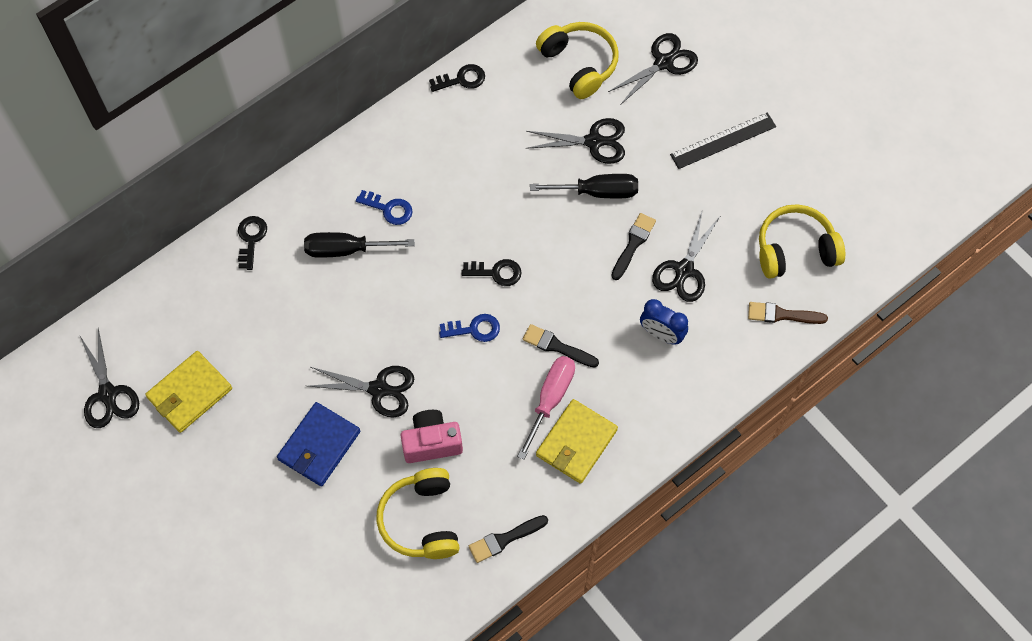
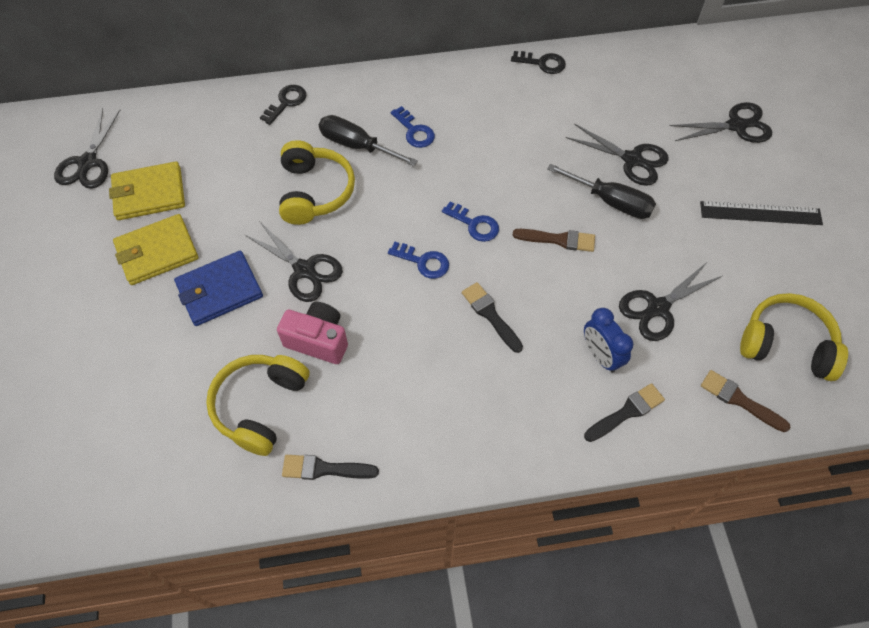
camera: 30 degrees right, 5 degrees down
black key [461,259,522,286] -> blue key [442,201,499,242]
pink screwdriver [517,356,575,460] -> none
yellow headphones [536,22,619,99] -> yellow headphones moved to [279,140,355,225]
yellow wallet [536,399,618,484] -> yellow wallet moved to [113,214,199,285]
black brush [611,213,656,280] -> black brush moved to [584,383,665,442]
none -> brown brush [512,229,595,252]

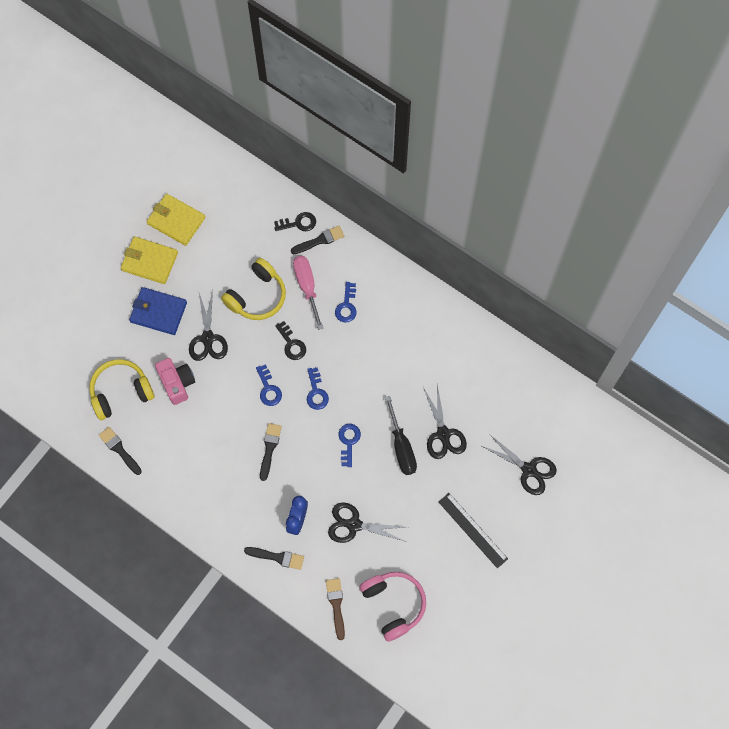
camera: 45 degrees right, 10 degrees up
black scissors [54,109,120,189] -> none
black screwdriver [319,115,418,166] -> pink screwdriver [293,256,323,330]
black key [511,51,566,74] -> black key moved to [275,321,306,360]
brown brush [512,229,595,252] -> blue key [338,424,361,467]
yellow headphones [740,293,848,381] -> pink headphones [359,572,426,642]
none -> black brush [291,226,344,254]

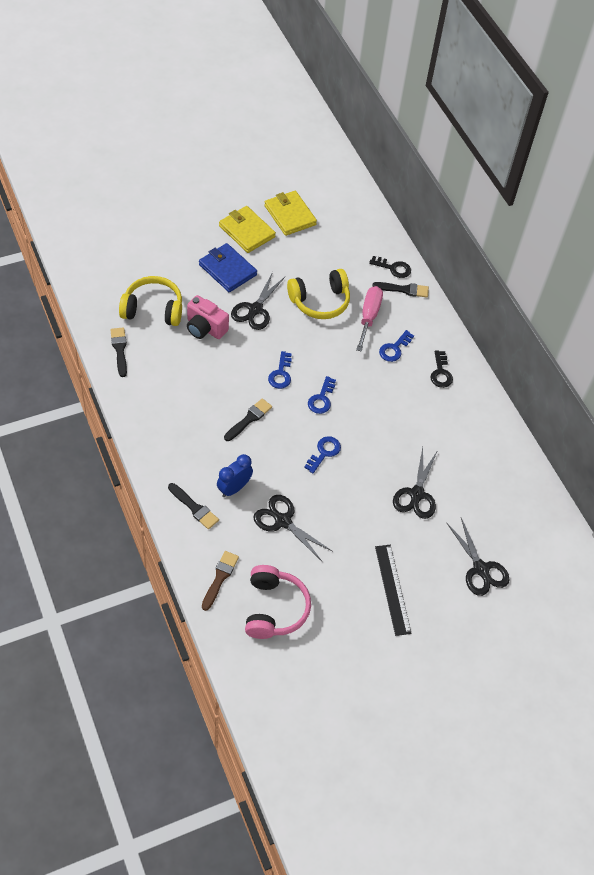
camera: 25 degrees right, 15 degrees down
pink camera [155,358,195,405] -> pink camera turned 120 degrees clockwise [187,295,229,339]
black key [275,321,306,360] -> black key moved to [431,350,453,388]
black screwdriver [385,396,417,475] -> none

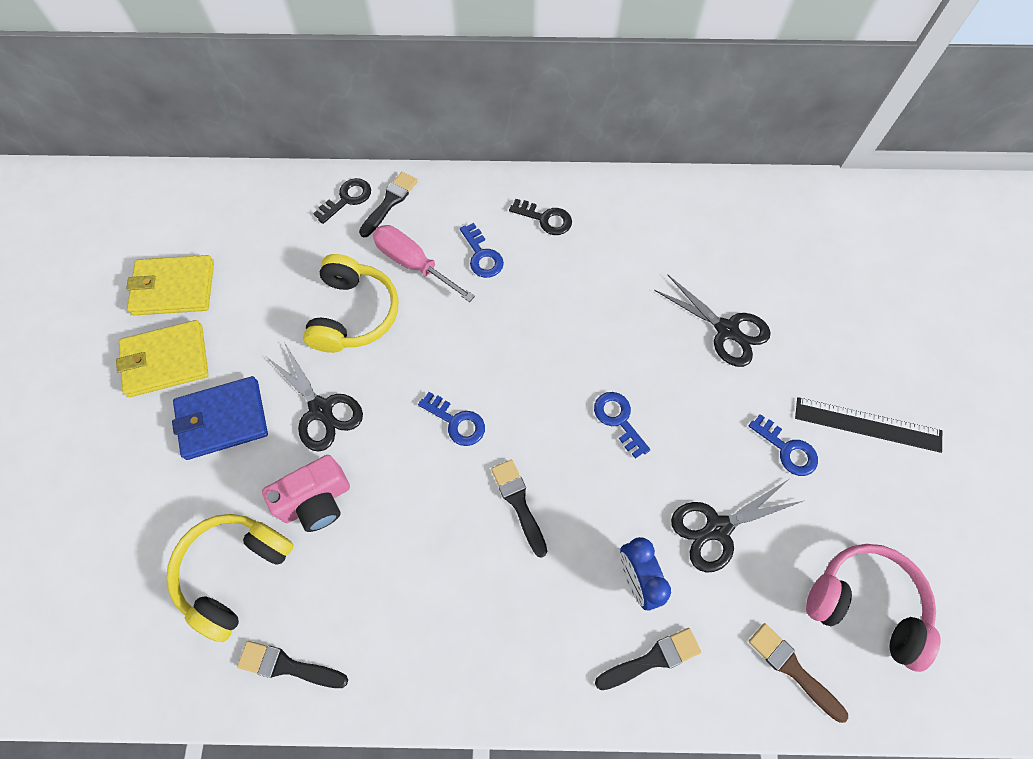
camera: 60 degrees left, 10 degrees up
blue key [308,376,336,414] -> blue key moved to [749,414,818,476]
black scissors [447,518,510,596] -> none

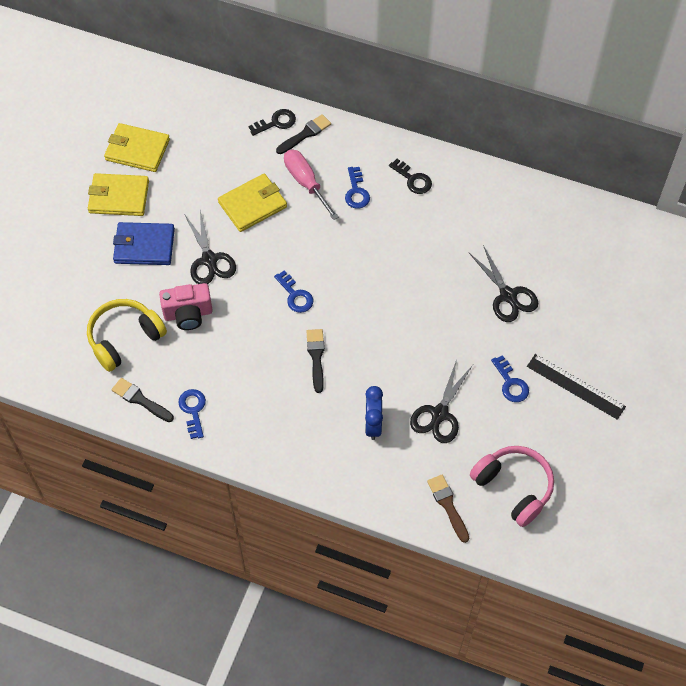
camera: 20 degrees right, 5 degrees down
yellow headphones [303,254,398,353] -> yellow wallet [218,174,287,232]
blue key [594,392,650,459] -> blue key moved to [178,389,206,439]
black brush [595,628,701,690] -> none
black scissors [671,479,803,573] -> black scissors turned 60 degrees counterclockwise [410,359,473,443]

